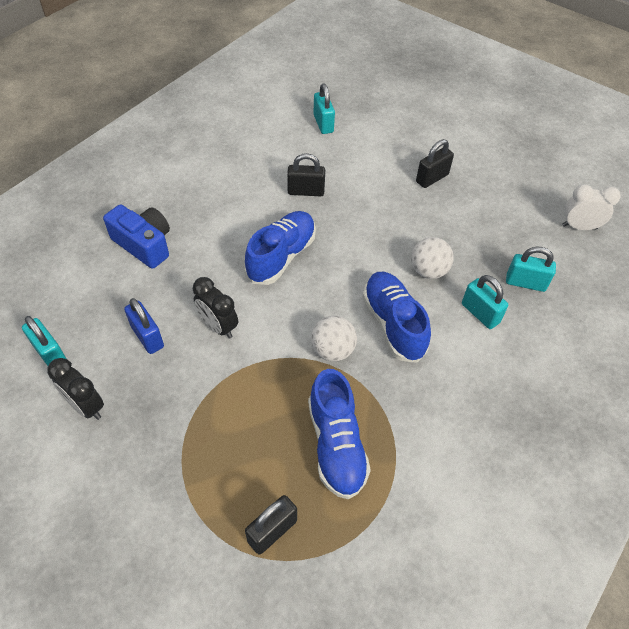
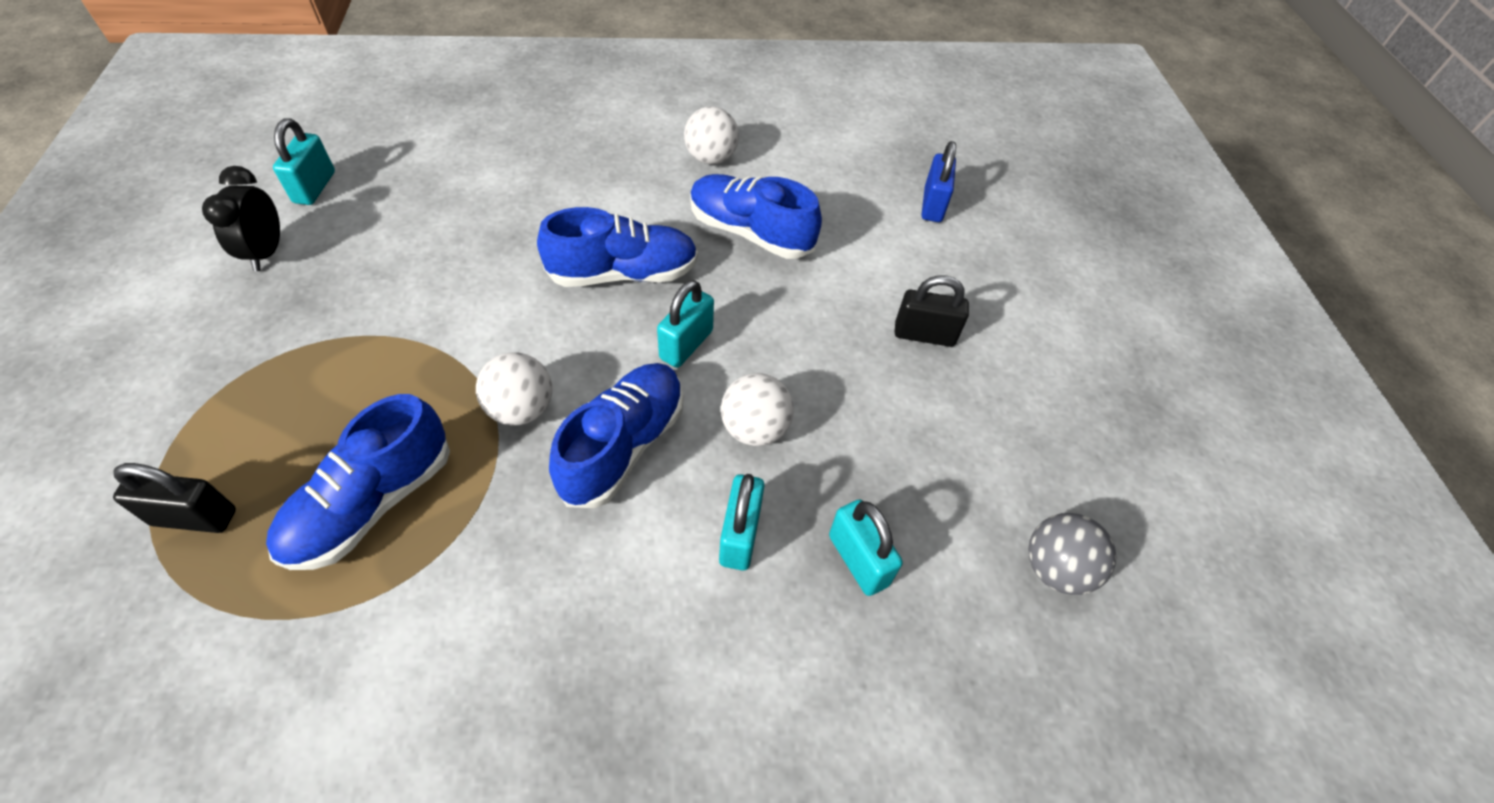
camera: 45 degrees right, 0 degrees up
blue camera [103,204,170,269] -> none
blue padlock [124,298,164,354] -> blue padlock moved to [921,141,956,222]
black clock [193,277,238,339] -> none
black padlock [287,153,325,196] -> blue shoe [690,174,822,259]
turquoise padlock [314,84,335,134] -> turquoise padlock moved to [657,280,714,368]
white clock [562,184,621,230] -> grey ball [1028,513,1116,595]
none -> white ball [684,106,739,164]

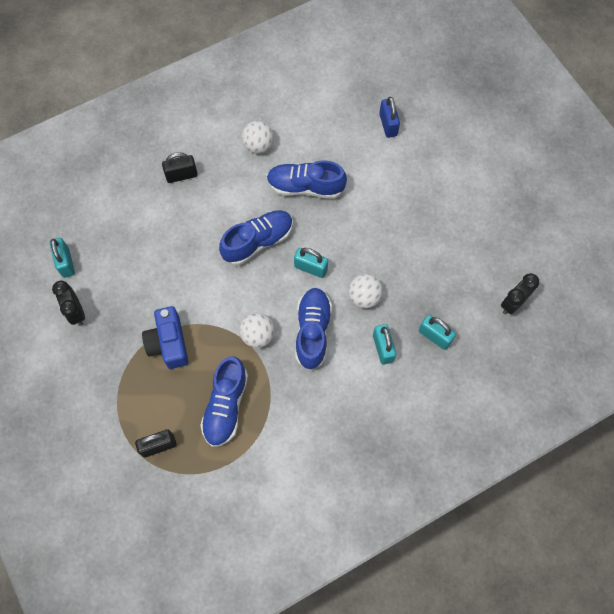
camera: 20 degrees left, 15 degrees up
turquoise padlock [657,280,714,368] -> turquoise padlock turned 75 degrees counterclockwise [294,248,328,278]
black padlock [895,275,969,347] -> black padlock moved to [162,152,198,183]
grey ball [1028,513,1116,595] -> black clock [501,273,539,314]
none -> blue camera [142,306,189,369]

